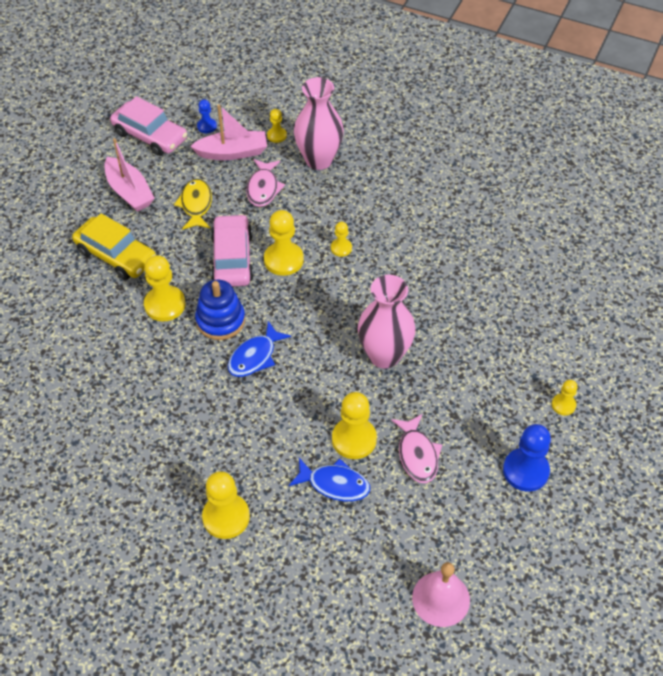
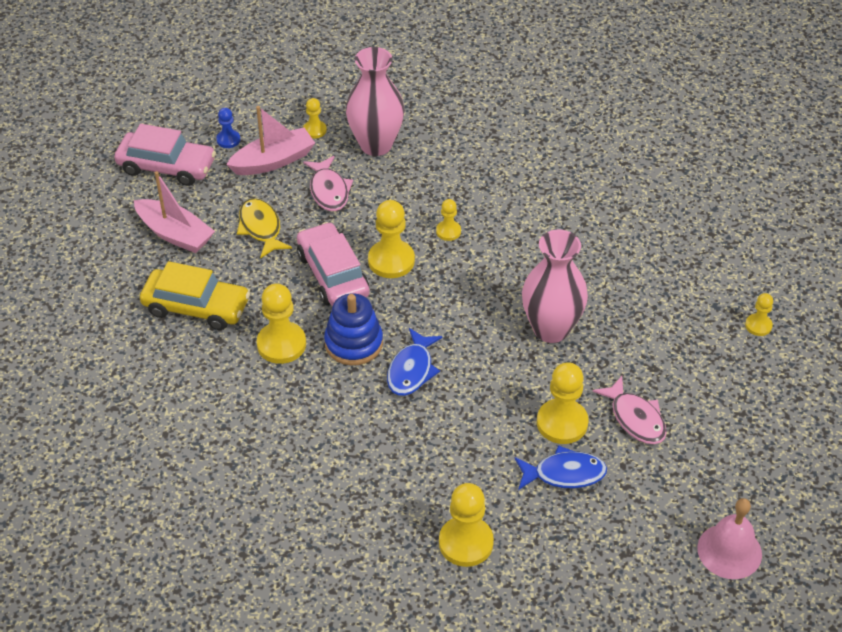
camera: 20 degrees left, 5 degrees down
blue pawn [503,424,551,492] -> none

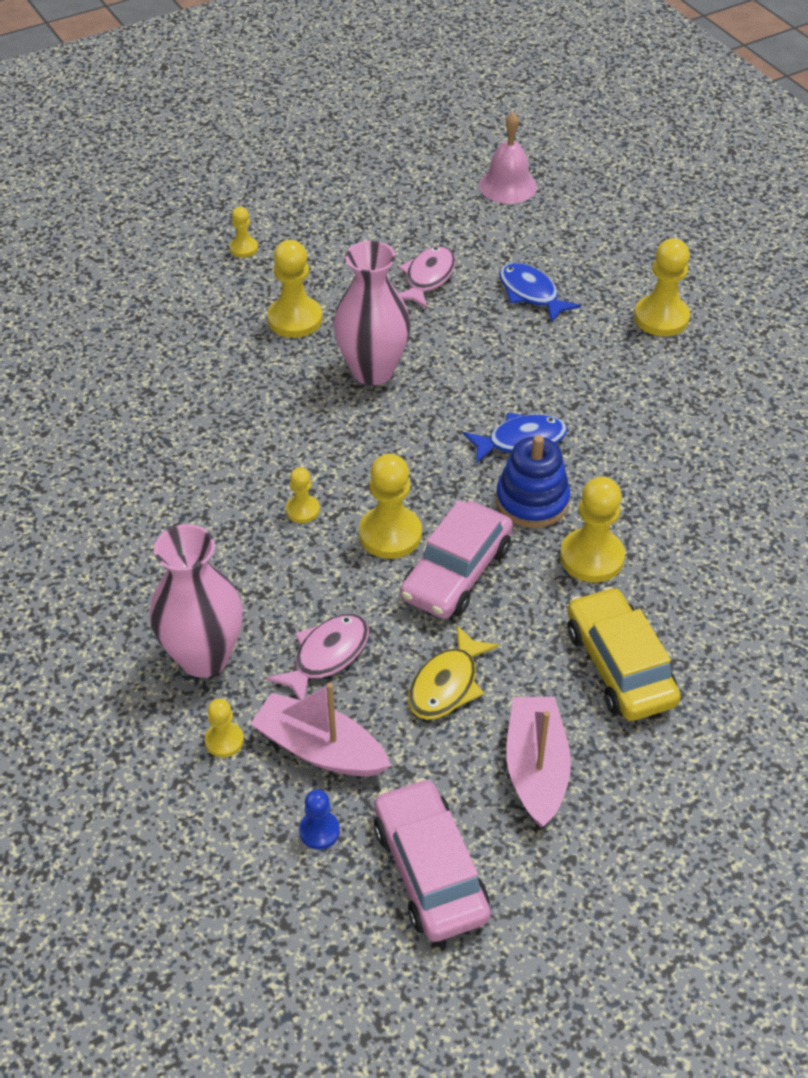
camera: 125 degrees left, 0 degrees up
yellow pawn [537,362,589,444] -> yellow pawn moved to [267,240,323,338]

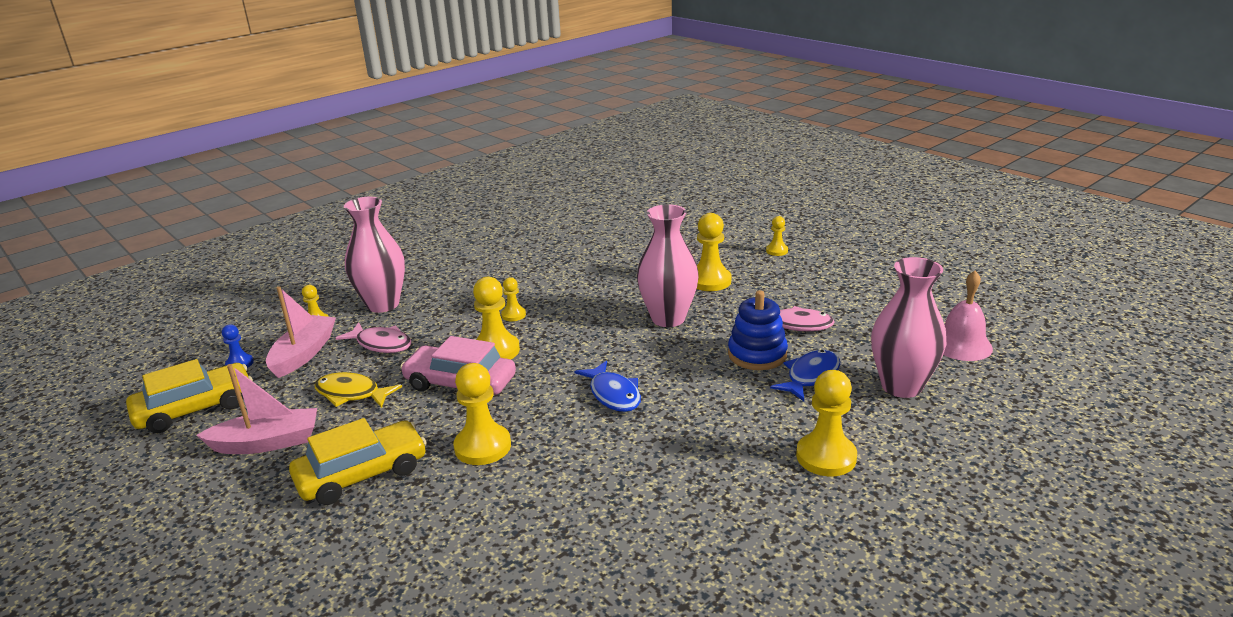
camera: 80 degrees right, 20 degrees down
pink car [374,778,491,942] -> yellow car [126,359,253,433]
blue stacking toy [496,435,570,528] -> blue stacking toy moved to [728,290,788,370]
none -> pink vase [871,257,946,398]

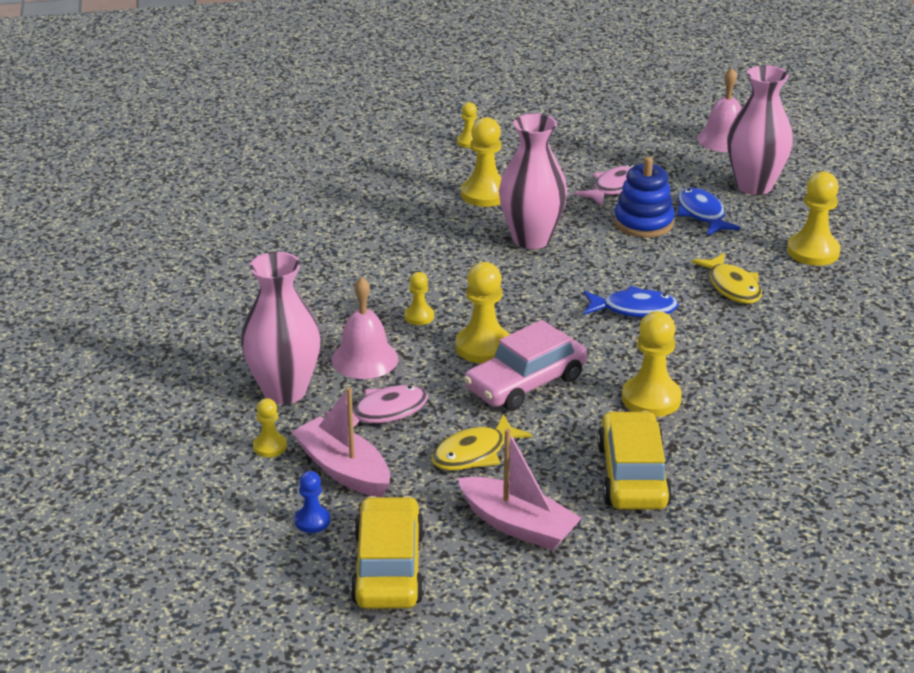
camera: 60 degrees left, 5 degrees up
pink boat [196,364,317,454] -> pink boat turned 105 degrees clockwise [457,429,582,550]
none -> pink bell [331,277,398,379]
none -> yellow fish [691,253,762,304]

